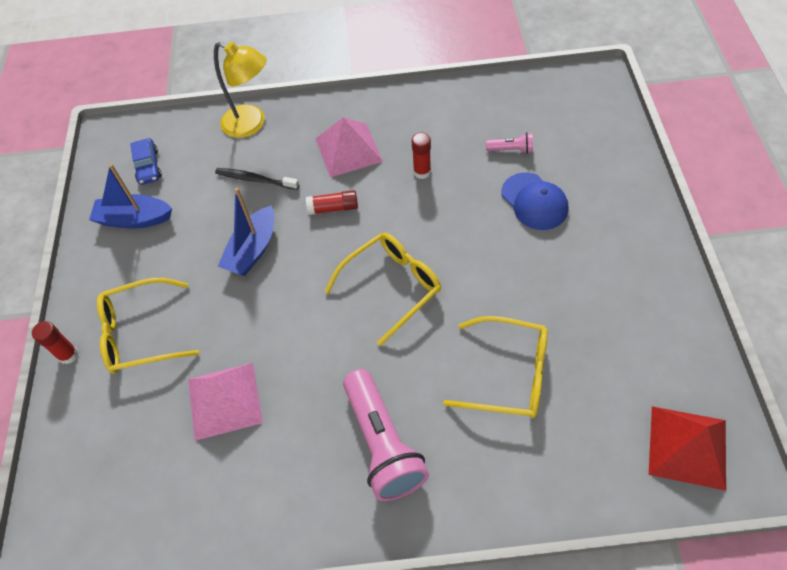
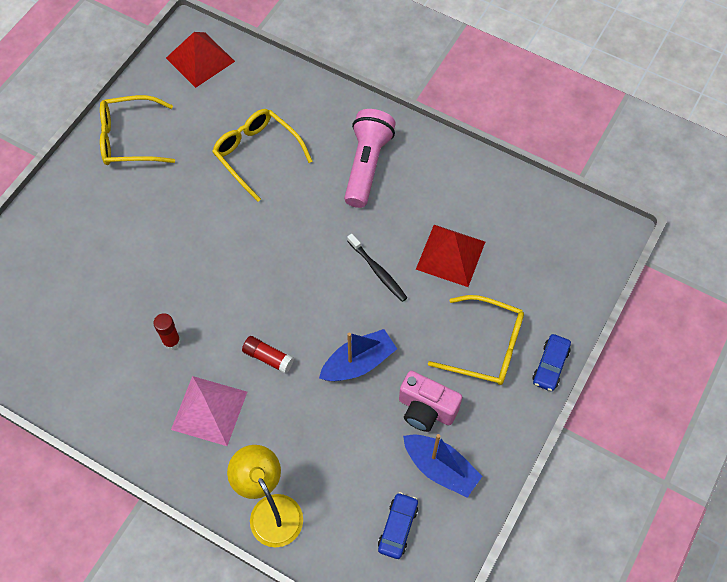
camera: 150 degrees left, 5 degrees up
red glue stick [32,321,79,364] -> blue car [532,334,571,391]
pink pyramid [188,363,263,441] -> red pyramid [416,225,485,287]
black toothbrush [215,168,299,190] -> black toothbrush moved to [347,234,407,302]
yellow glasses [325,233,441,346] -> yellow glasses moved to [100,95,175,165]
pink flashlight [486,132,533,154] -> none
blue cap [501,172,569,230] -> none
none -> pink camera [399,371,462,432]

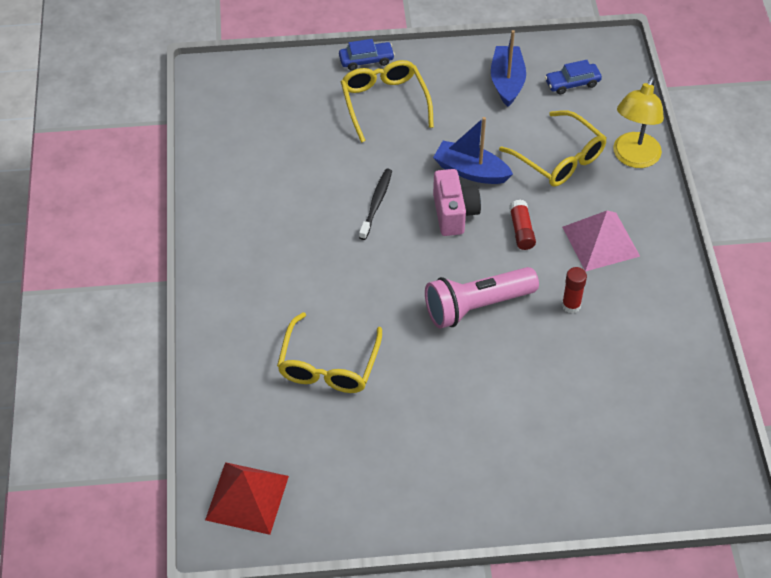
camera: 125 degrees left, 10 degrees down
yellow glasses [100,95,175,165] -> yellow glasses moved to [499,110,607,187]
pink flashlight [344,109,396,208] -> pink flashlight moved to [425,267,539,329]
pink camera [399,371,462,432] -> pink camera moved to [433,169,481,236]
red pyramid [416,225,485,287] -> none

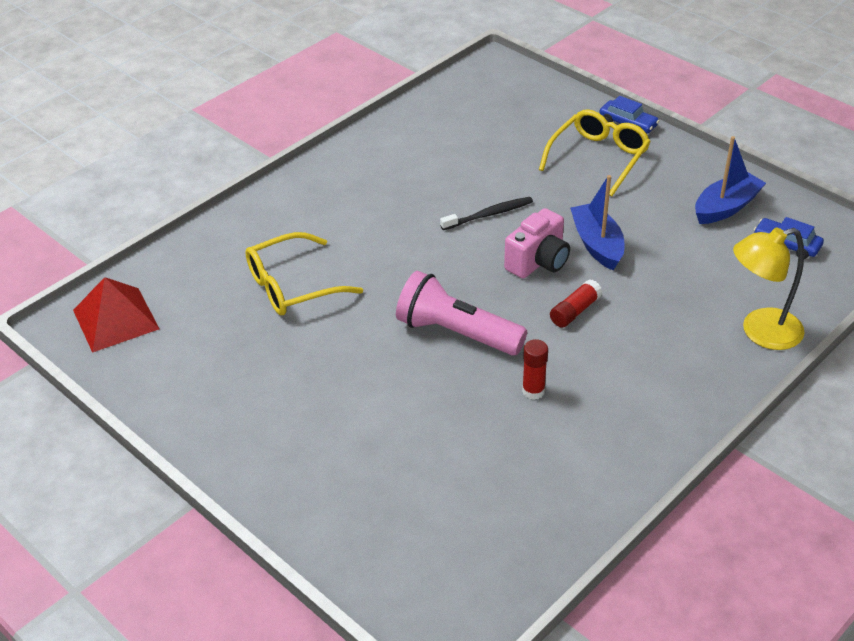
camera: 50 degrees right, 10 degrees down
yellow glasses [499,110,607,187] -> none
pink pyramid [562,210,640,271] -> none

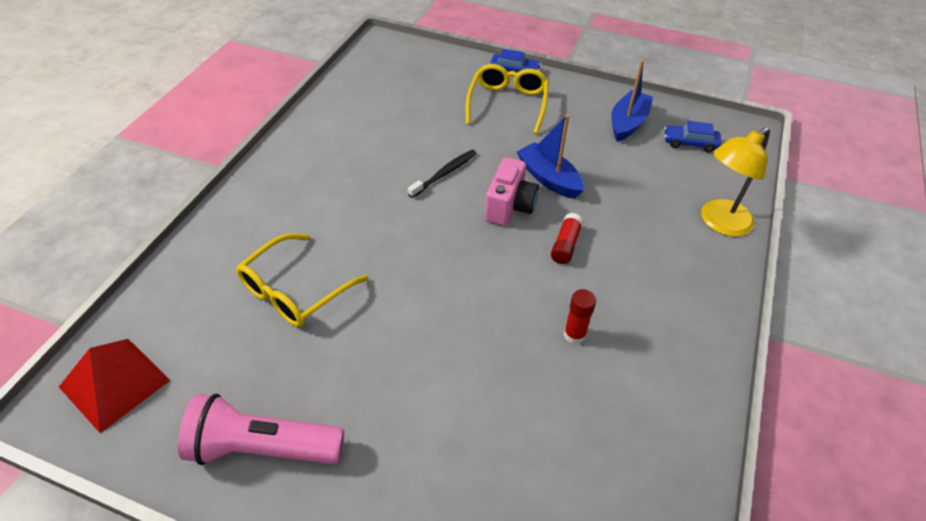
camera: 25 degrees left, 5 degrees up
pink flashlight [396,271,527,355] -> pink flashlight moved to [178,394,344,465]

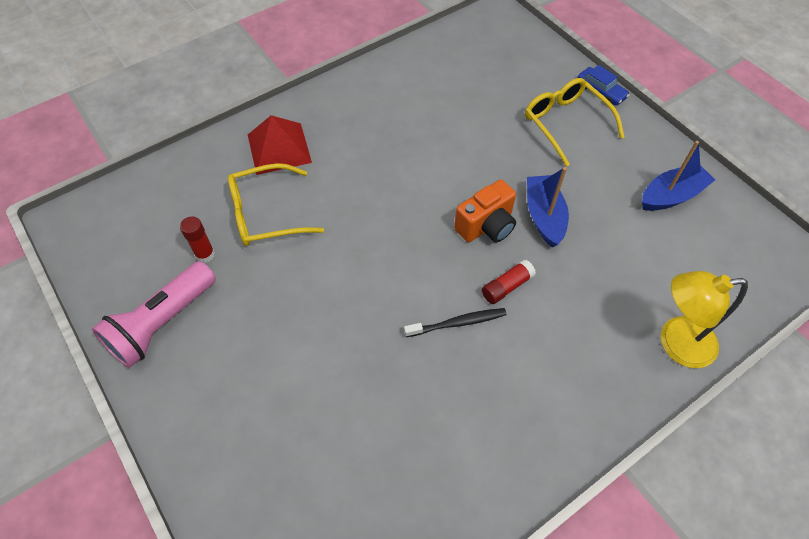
camera: 35 degrees right, 10 degrees up
red pyramid [59,339,170,433] -> red pyramid moved to [248,115,312,175]
pink flashlight [178,394,344,465] -> pink flashlight turned 90 degrees counterclockwise [92,261,216,368]
black toothbrush [408,150,477,198] -> black toothbrush moved to [404,308,506,337]
yellow glasses [466,64,549,134] -> yellow glasses turned 75 degrees counterclockwise [525,78,625,167]
pink camera [485,157,539,226] -> orange camera [454,179,516,242]
red glue stick [564,289,596,345] -> red glue stick moved to [180,216,215,263]
blue car [664,121,722,153] -> none

